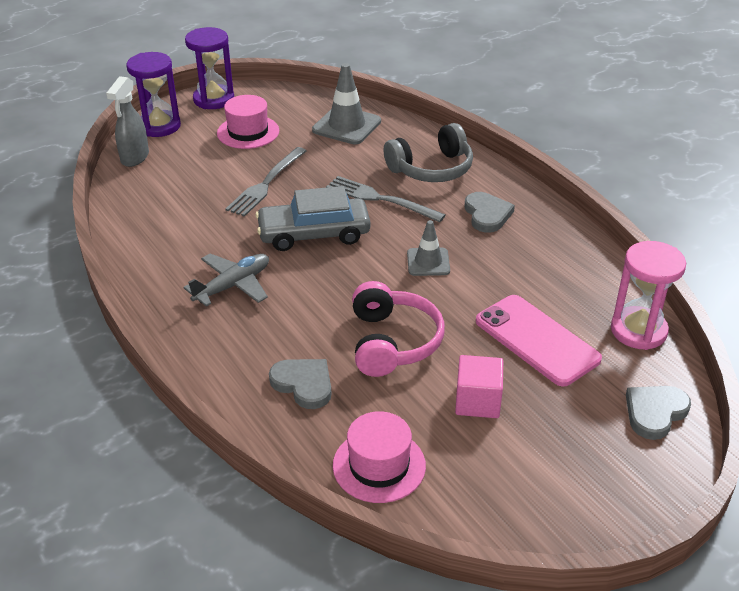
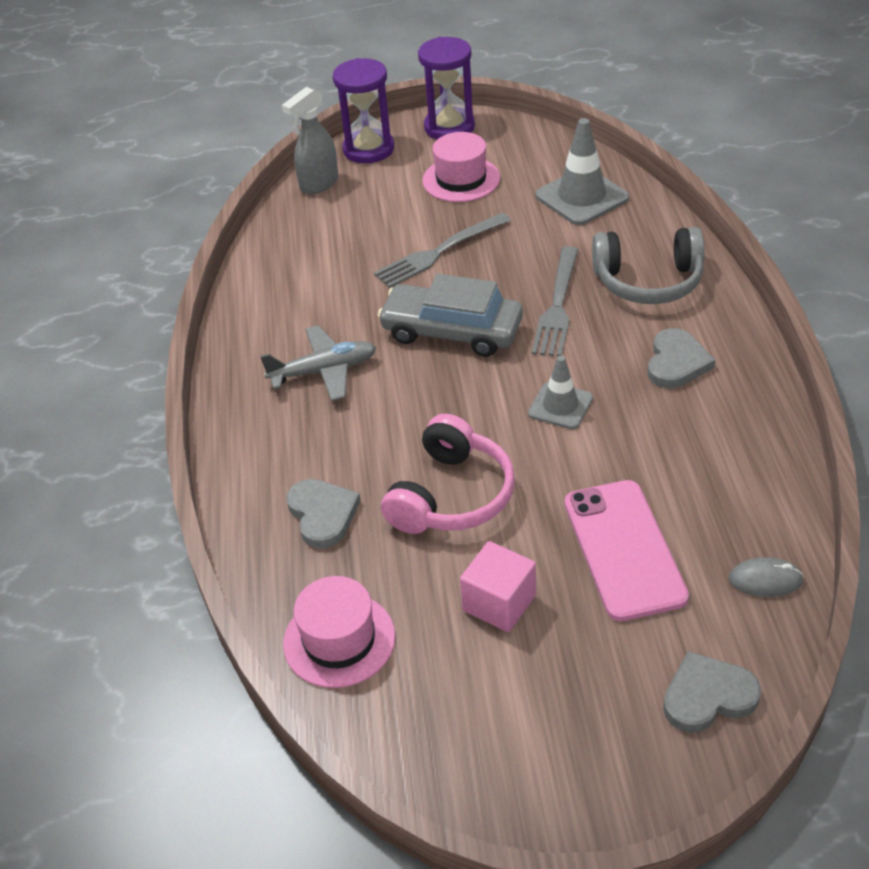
camera: 30 degrees right, 5 degrees up
grey fork [326,176,446,222] -> grey fork turned 135 degrees counterclockwise [532,246,579,357]
pink hourglass [611,241,686,350] -> grey mouse [729,557,804,597]

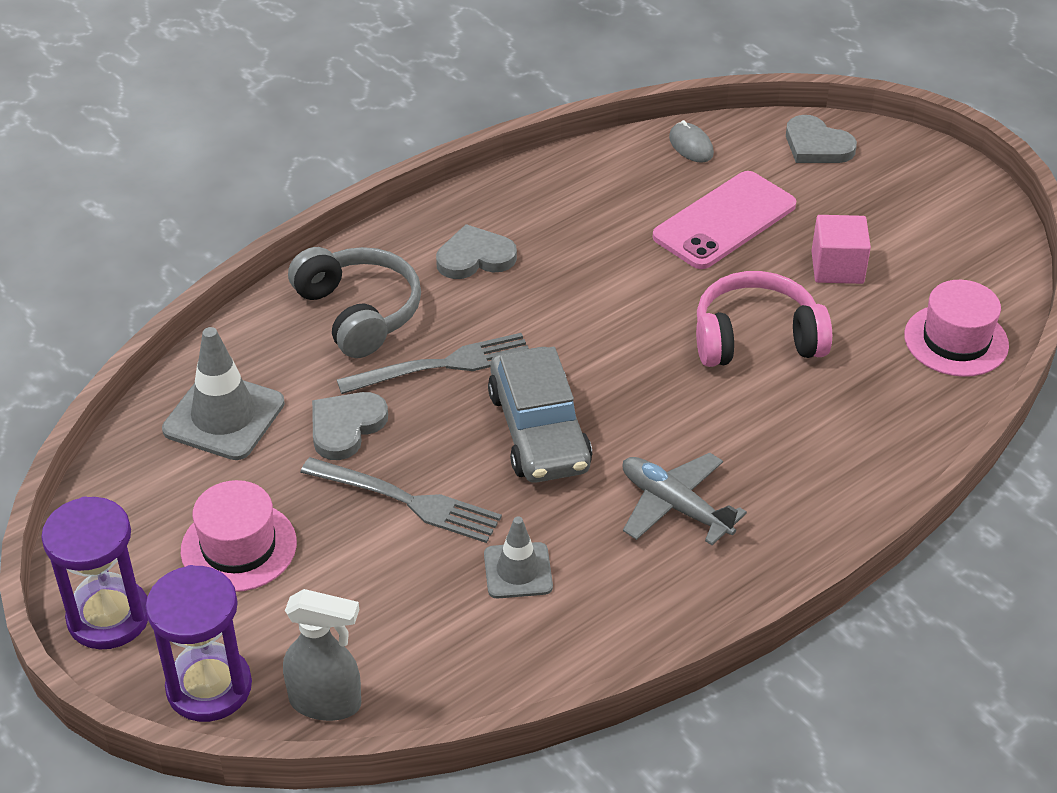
camera: 125 degrees left, 0 degrees up
grey heart [286,479,360,549] -> grey heart moved to [312,392,388,460]
grey traffic cone [528,356,593,429] -> grey traffic cone moved to [484,517,553,598]

